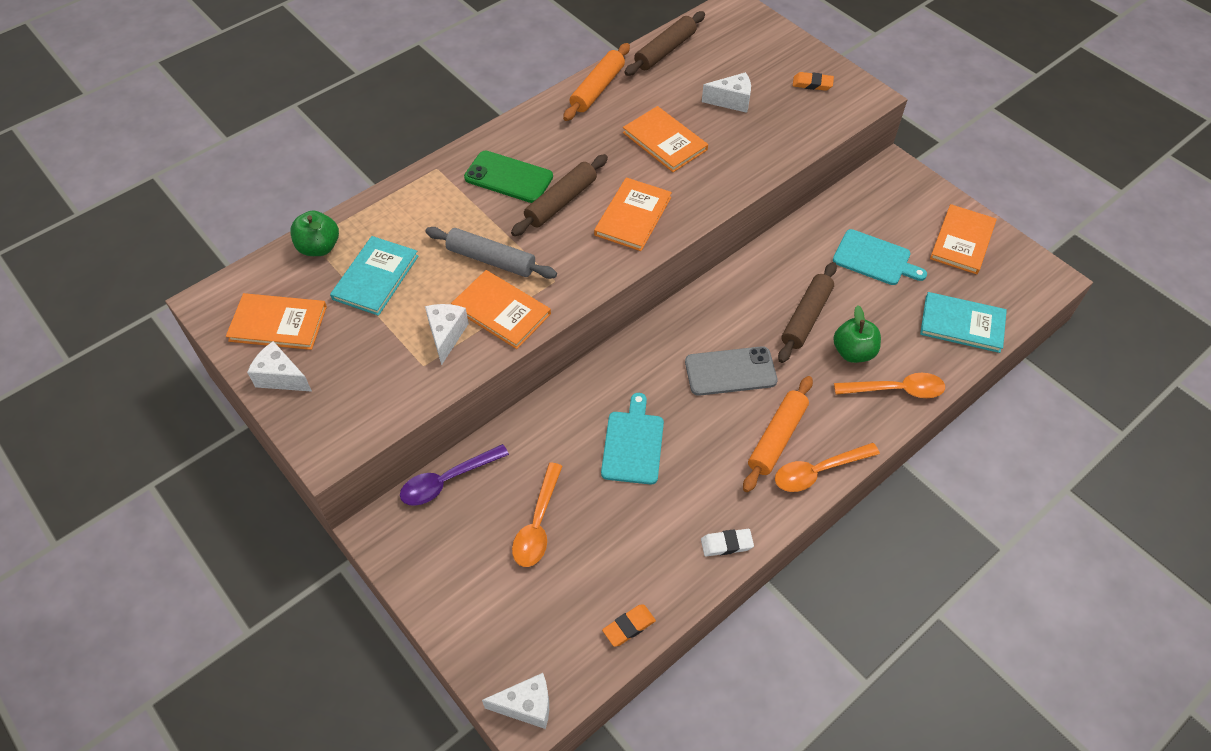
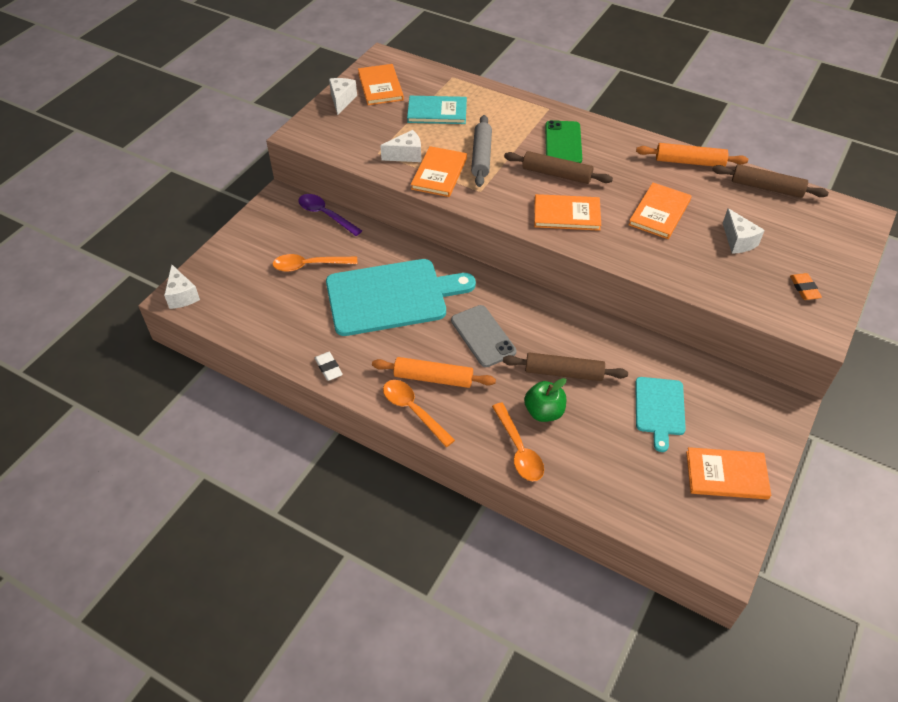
camera: 70 degrees right, 5 degrees down
green apple [290,211,339,256] -> none
turquoise cutting board [601,393,664,484] -> turquoise cutting board [326,259,476,336], size x1.88
orange eraser [602,604,656,647] -> none
turquoise book [920,292,1007,353] -> none

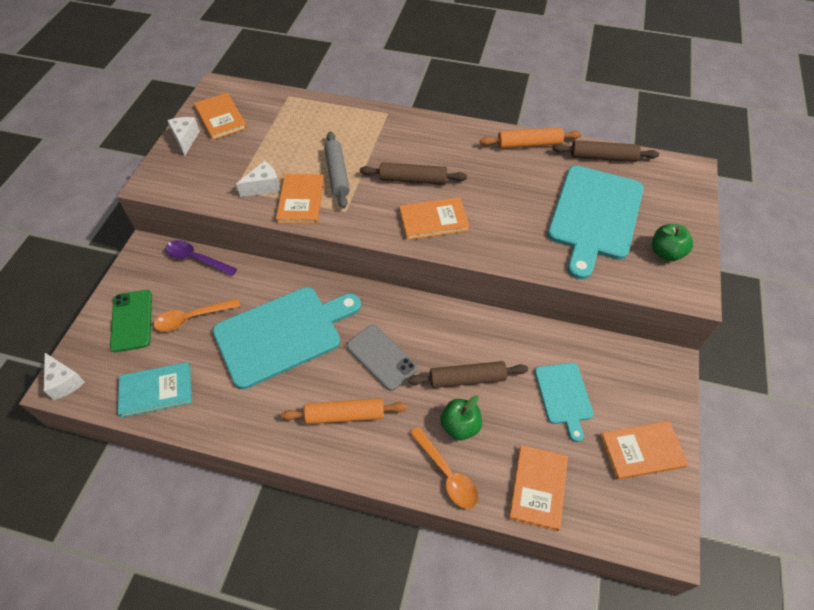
camera: 15 degrees left, 5 degrees up
white eraser [315,352,343,381] -> none
orange spoon [383,380,455,447] -> none
turquoise book [407,96,467,124] -> turquoise book moved to [118,362,192,418]
green phone [545,120,582,163] -> green phone moved to [110,290,152,352]
orange book [628,183,692,239] -> orange book moved to [509,445,568,531]
white cheese [723,208,765,254] -> turquoise cutting board [548,166,644,280]
orange eraser [790,273,822,300] -> green apple [652,224,693,261]

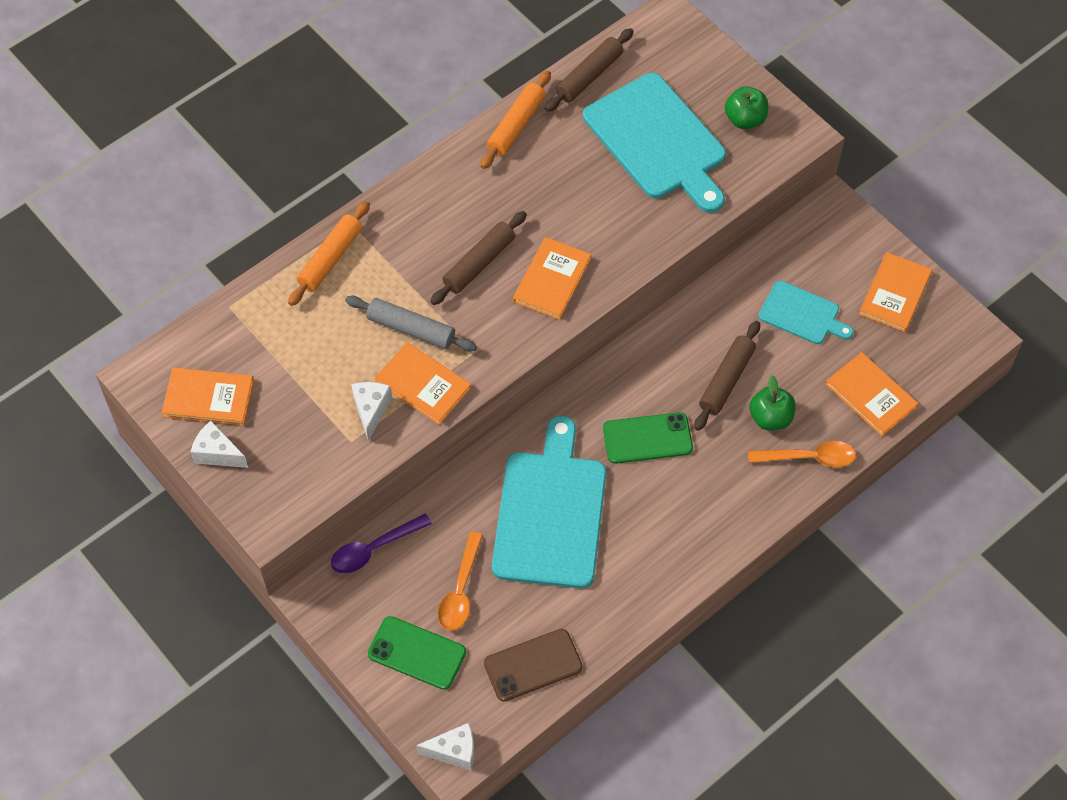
camera: 55 degrees left, 5 degrees up
turquoise book [118,362,192,418] -> brown phone [484,629,582,701]
orange rolling pin [281,398,407,424] -> orange rolling pin moved to [288,201,370,306]
grey phone [347,325,418,391] -> green phone [603,412,693,464]

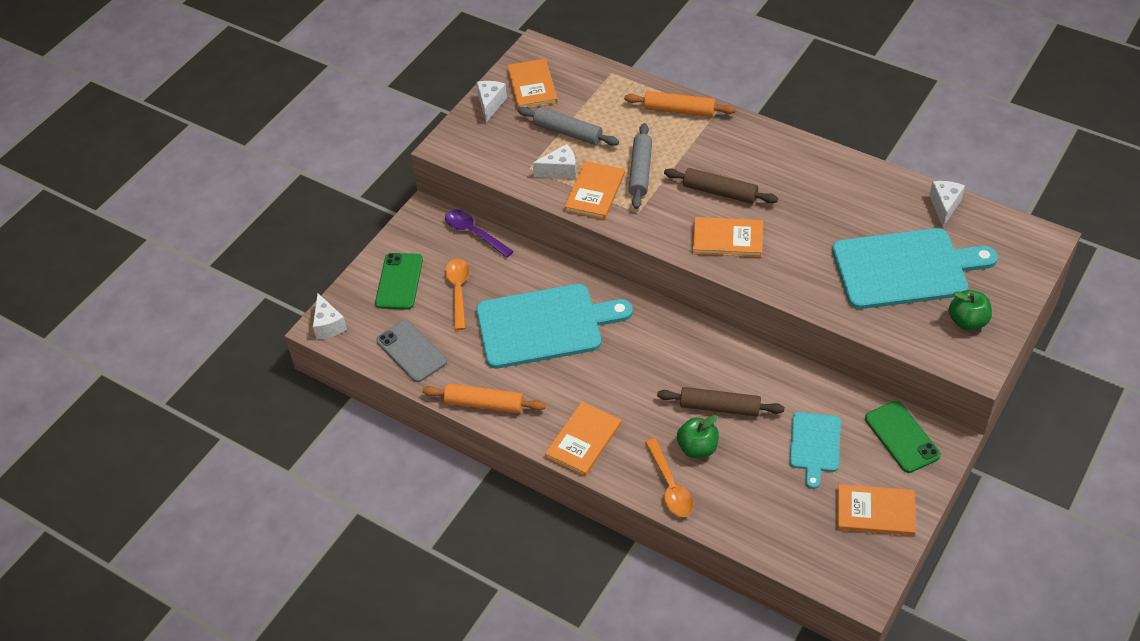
camera: 75 degrees right, 10 degrees down
orange spoon [438,532,483,631] -> orange spoon turned 90 degrees clockwise [445,259,470,330]
orange rolling pin [481,71,551,169] -> orange rolling pin moved to [422,383,546,413]
brown phone [484,629,582,701] -> grey phone [376,320,447,382]
brown rolling pin [545,28,634,112] -> white cheese [929,181,965,227]
turquoise cutting board [583,73,726,213] -> turquoise cutting board turned 135 degrees counterclockwise [832,228,998,309]
green phone [603,412,693,464] -> green phone moved to [865,401,941,473]
orange book [825,352,918,436] -> orange book moved to [545,402,621,476]
none -> grey rolling pin [517,107,619,146]

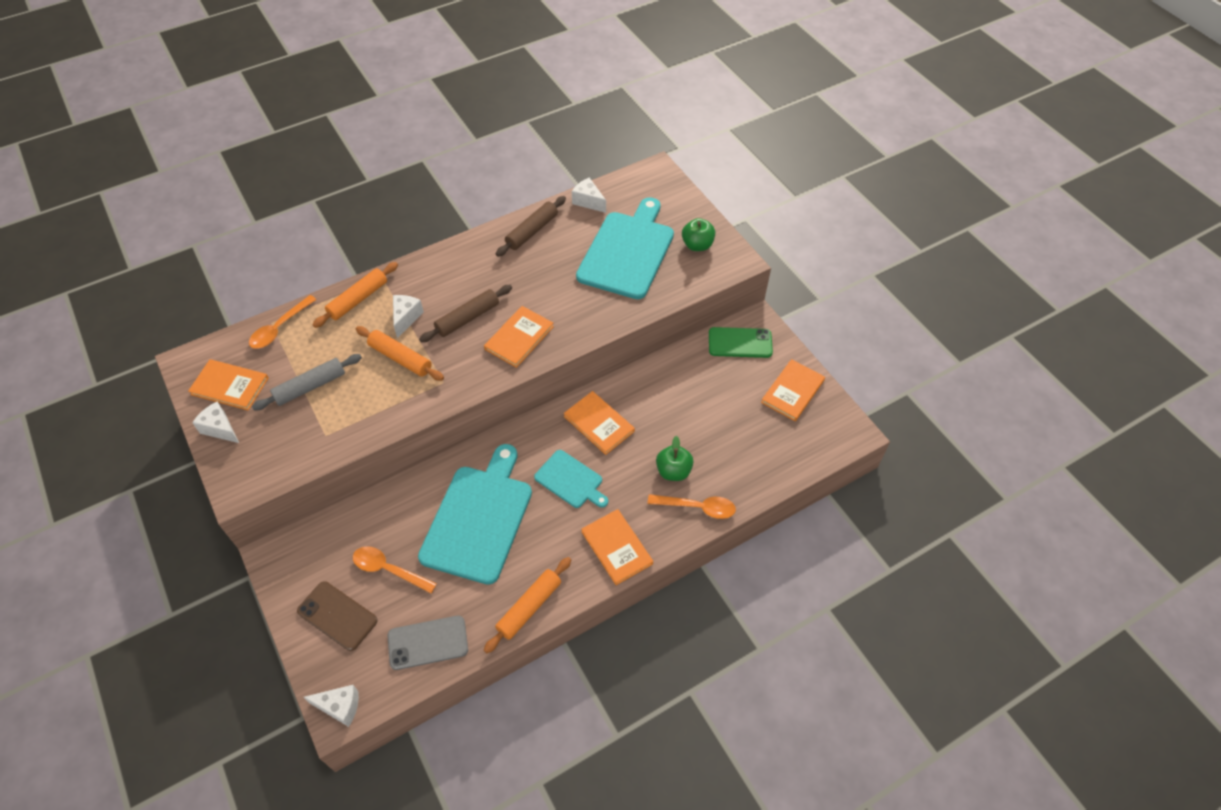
camera: 65 degrees left, 5 degrees up
green phone [375,253,423,310] -> brown phone [297,581,377,651]
purple spoon [445,209,514,258] -> none
white cheese [533,144,576,179] -> white cheese moved to [393,295,424,338]
orange book [564,161,625,220] -> orange book moved to [564,391,635,455]
grey rolling pin [628,123,652,209] -> orange rolling pin [356,326,444,381]
brown rolling pin [657,387,785,417] -> brown rolling pin moved to [496,196,566,257]
turquoise cutting board [789,412,841,489] -> turquoise cutting board moved to [534,450,608,508]
none -> orange spoon [249,295,317,349]

